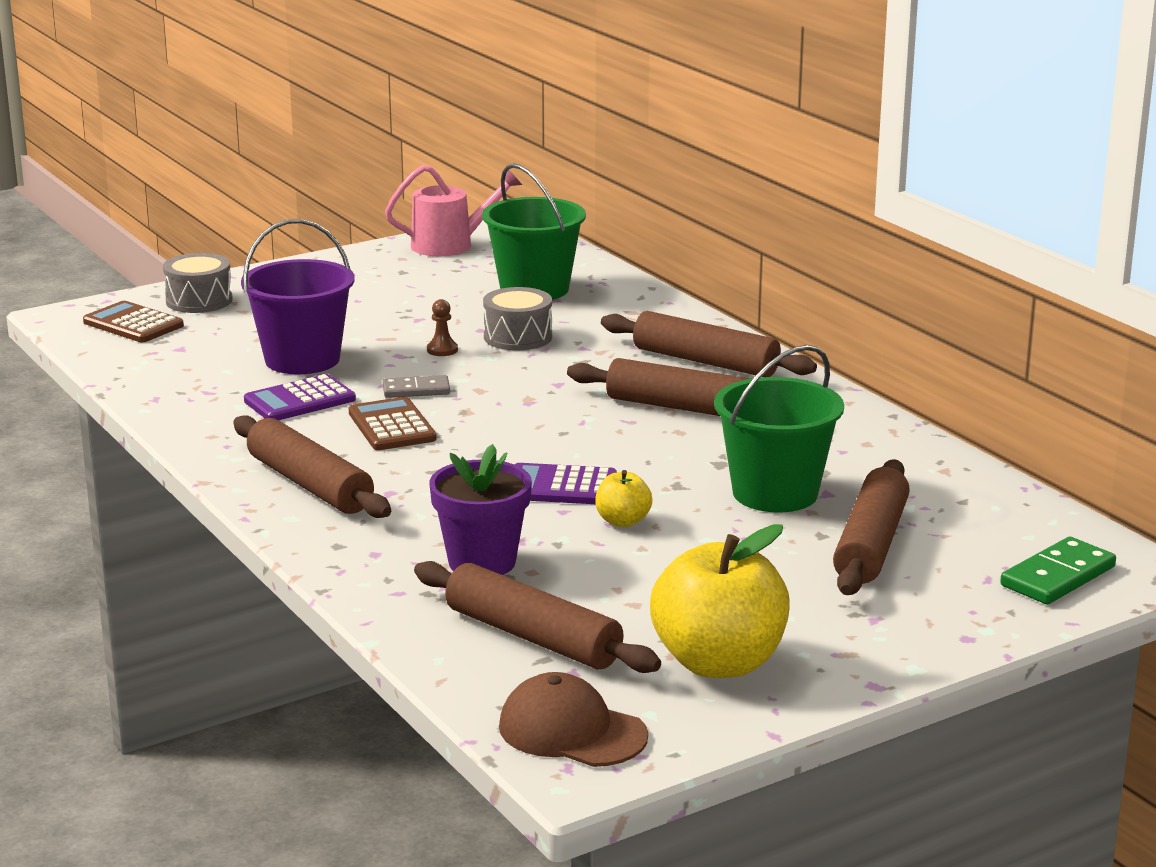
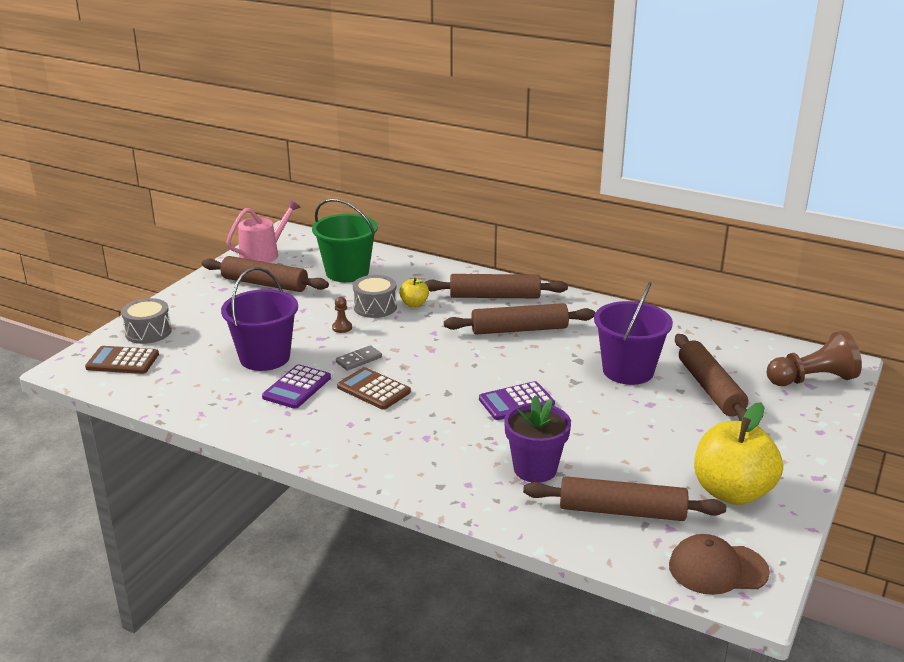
camera: 30 degrees left, 5 degrees up
brown rolling pin [233,415,391,518] -> brown rolling pin moved to [202,256,329,292]
yellow apple [595,470,652,527] -> yellow apple moved to [399,278,429,307]
green bucket [714,345,844,512] -> purple bucket [594,282,673,385]
green domino [1000,537,1116,604] -> brown pawn [767,330,862,386]

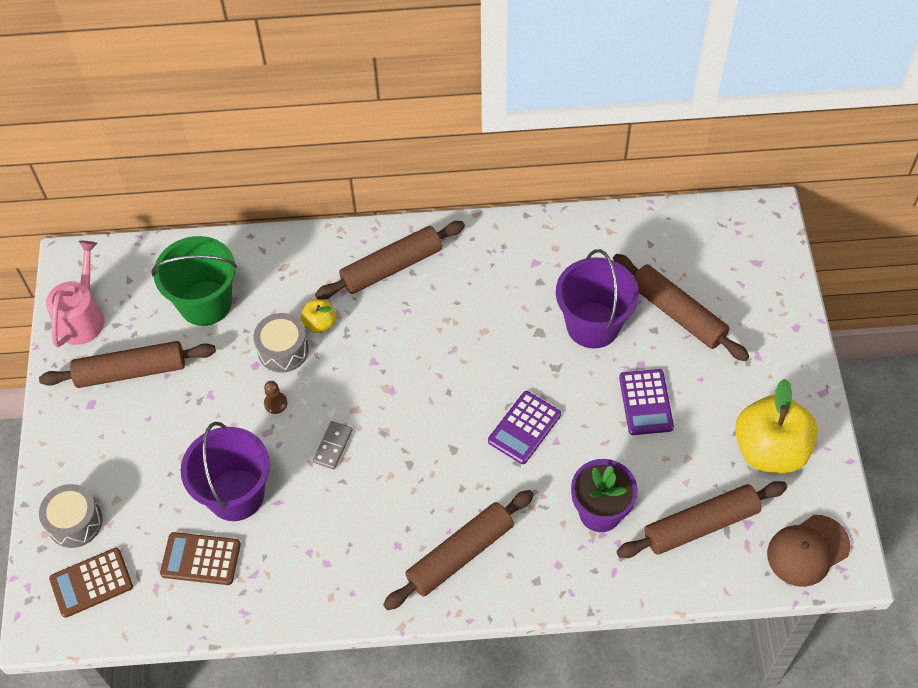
camera: 30 degrees left, 30 degrees up
purple calculator [262,364,331,409] -> purple calculator moved to [619,369,674,435]
brown calculator [337,367,411,410] -> brown calculator moved to [160,532,241,585]
brown rolling pin [444,303,595,335] -> brown rolling pin moved to [383,490,534,610]
brown pawn [767,330,862,386] -> none

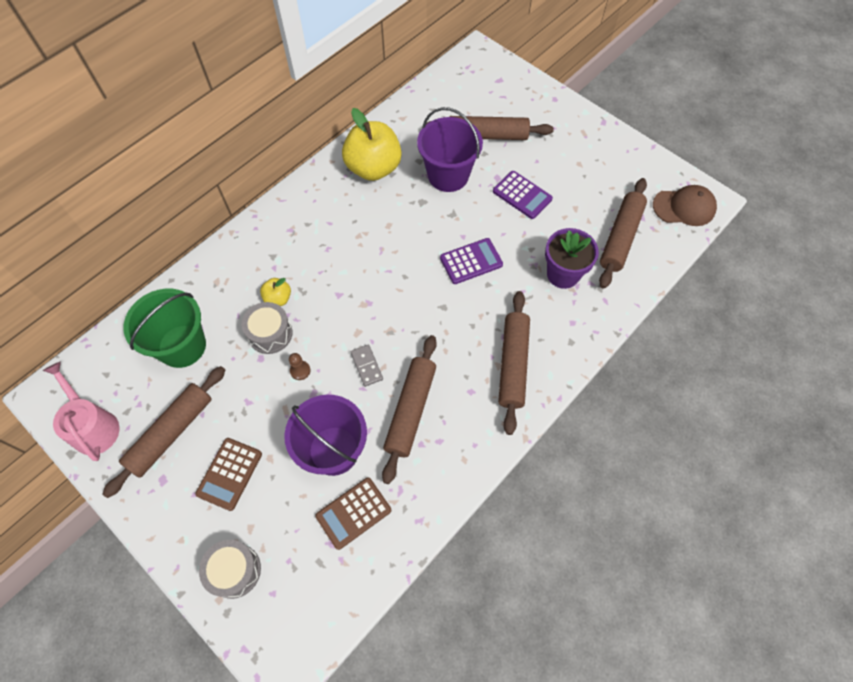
camera: 45 degrees left, 5 degrees up
brown calculator [49,548,133,618] -> brown calculator moved to [195,438,262,511]
brown rolling pin [315,221,465,300] -> brown rolling pin moved to [382,335,437,484]
purple calculator [488,391,561,464] -> purple calculator turned 105 degrees counterclockwise [440,238,503,284]
yellow apple [735,379,818,473] -> yellow apple moved to [342,108,402,181]
brown cap [767,515,850,587] -> brown cap turned 105 degrees counterclockwise [653,185,717,226]

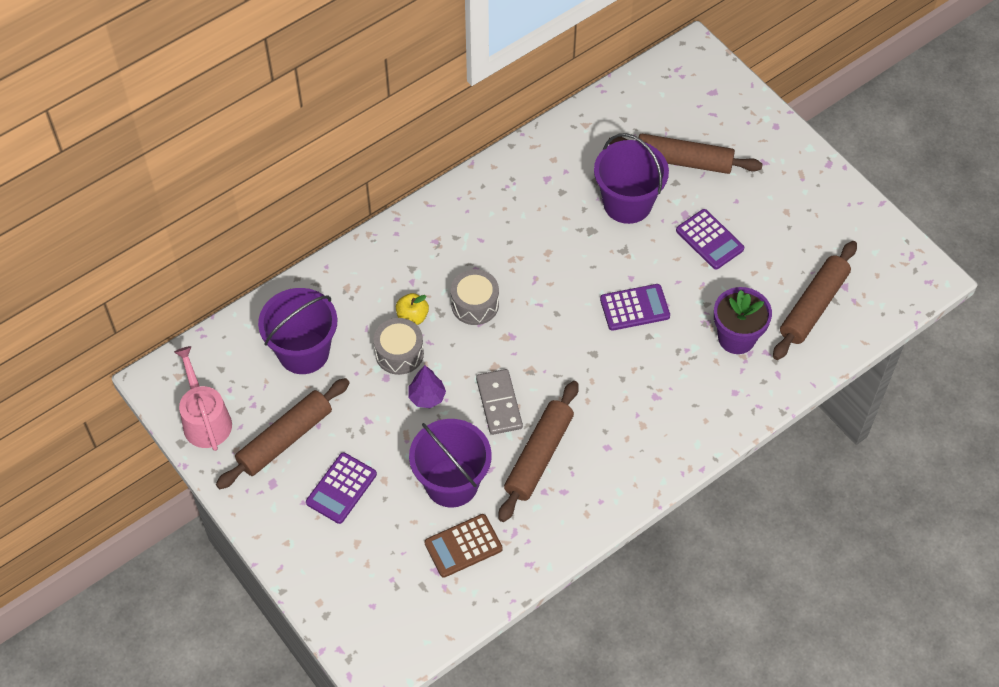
camera: 10 degrees right, 5 degrees down
green bucket [123,289,206,368] -> purple bucket [258,288,337,374]
brown calculator [195,438,262,511] -> purple calculator [306,452,377,524]
grey drum [199,540,261,599] -> grey drum moved to [451,269,499,325]
brown pawn [289,353,310,380] -> purple tree [408,365,446,408]
yellow apple [342,108,402,181] -> none
grey domino [351,344,383,387] -> grey domino [476,369,523,435], size x1.50
brown rolling pin [498,291,530,435] -> none
brown cap [653,185,717,226] -> none

